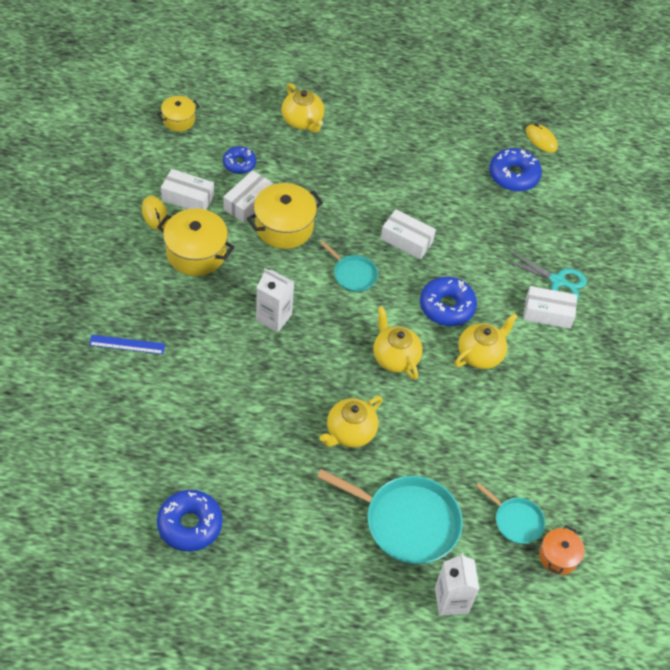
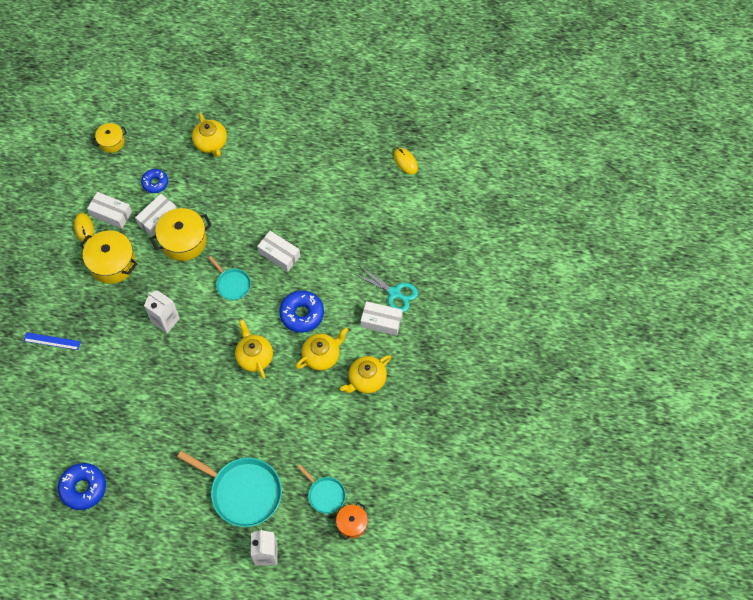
camera: 10 degrees right, 10 degrees up
yellow teapot [319,396,382,448] -> yellow teapot moved to [340,355,391,394]
blue donut [489,148,542,192] -> none

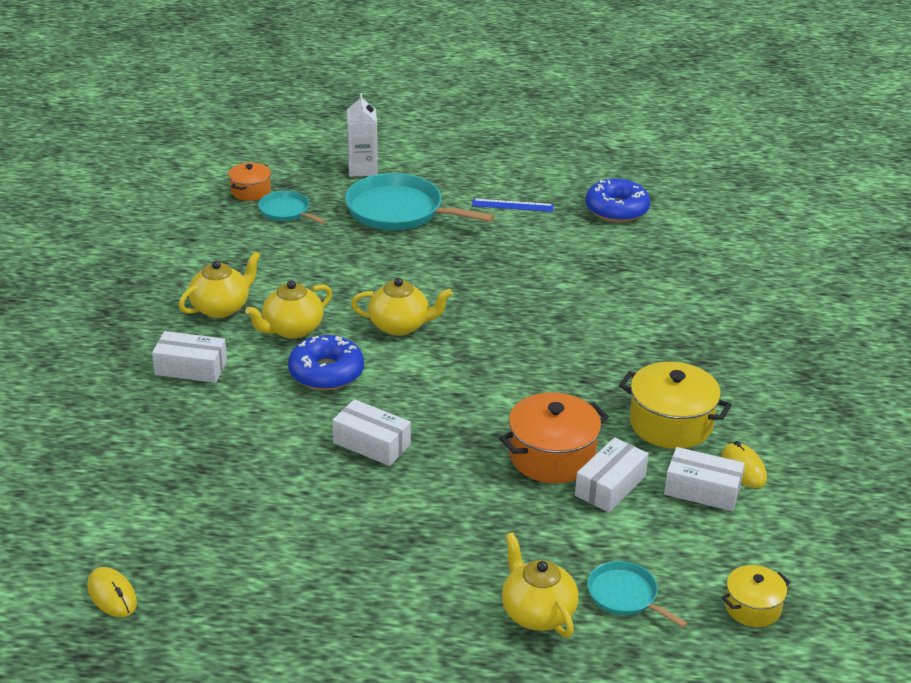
camera: 175 degrees right, 30 degrees down
blue ruler [24,332,81,350] -> blue ruler moved to [472,199,554,212]
blue donut [141,169,168,193] -> none
white carton [144,290,180,333] -> none
yellow pot [150,208,212,261] -> orange pot [499,393,609,483]
turquoise pan [208,256,251,300] -> turquoise pan moved to [587,561,687,628]
yellow teapot [235,319,273,379] -> yellow teapot turned 60 degrees counterclockwise [351,278,452,336]
turquoise scissors [353,266,418,312] -> none

